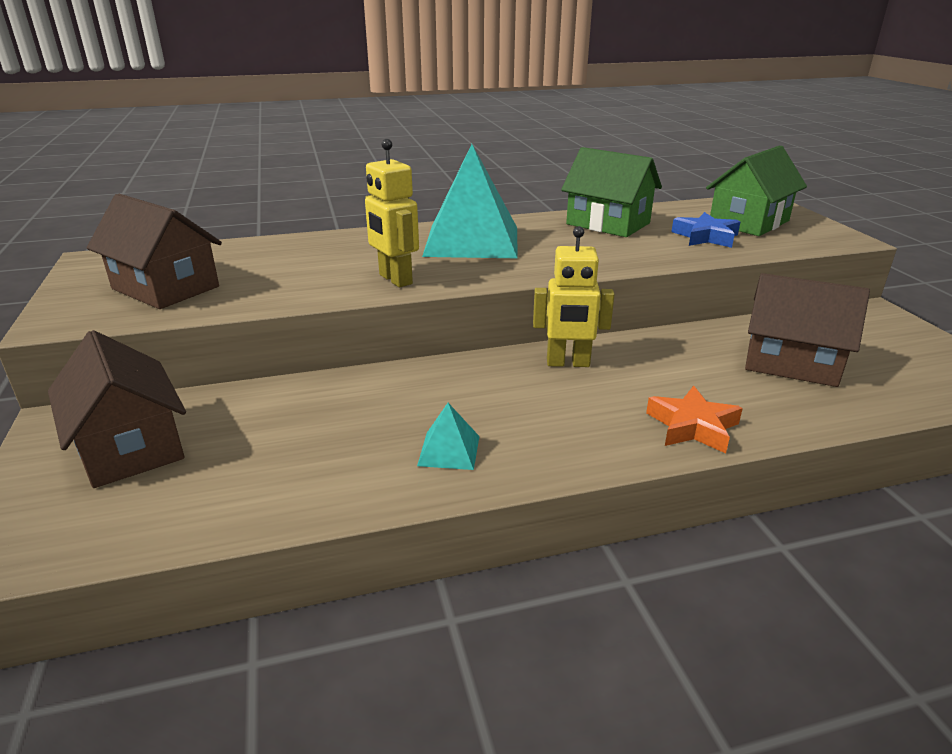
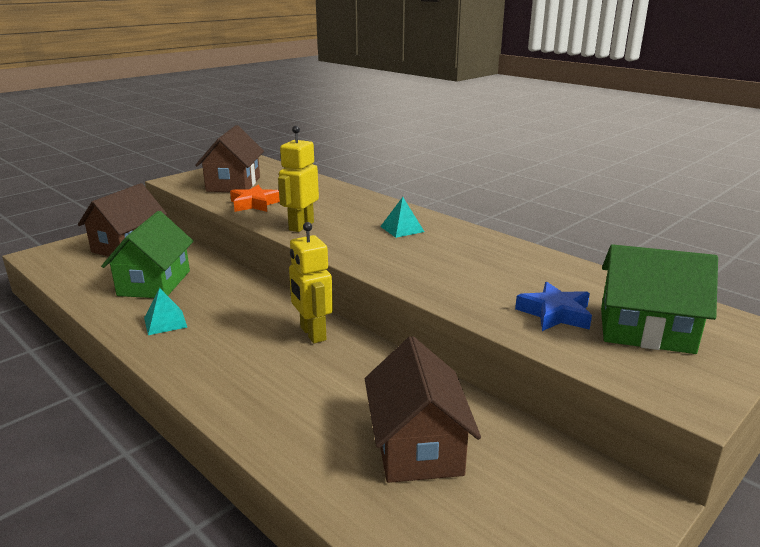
camera: 60 degrees right, 5 degrees down
turquoise pyramid [422,144,518,258] -> turquoise pyramid [380,197,424,238], size x0.42
green house [561,147,662,237] -> green house moved to [101,211,194,298]
orange star [646,386,743,453] -> orange star moved to [230,185,280,212]

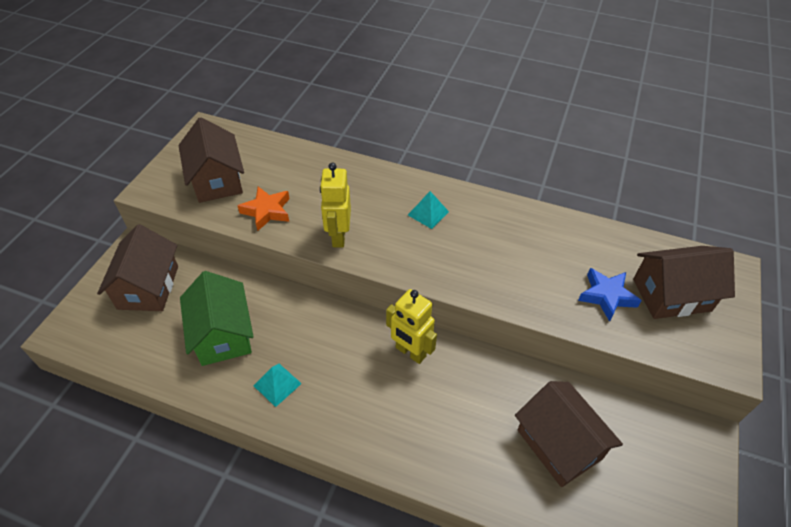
camera: 25 degrees left, 25 degrees up
green house [601,244,718,354] -> brown house [633,246,735,319]

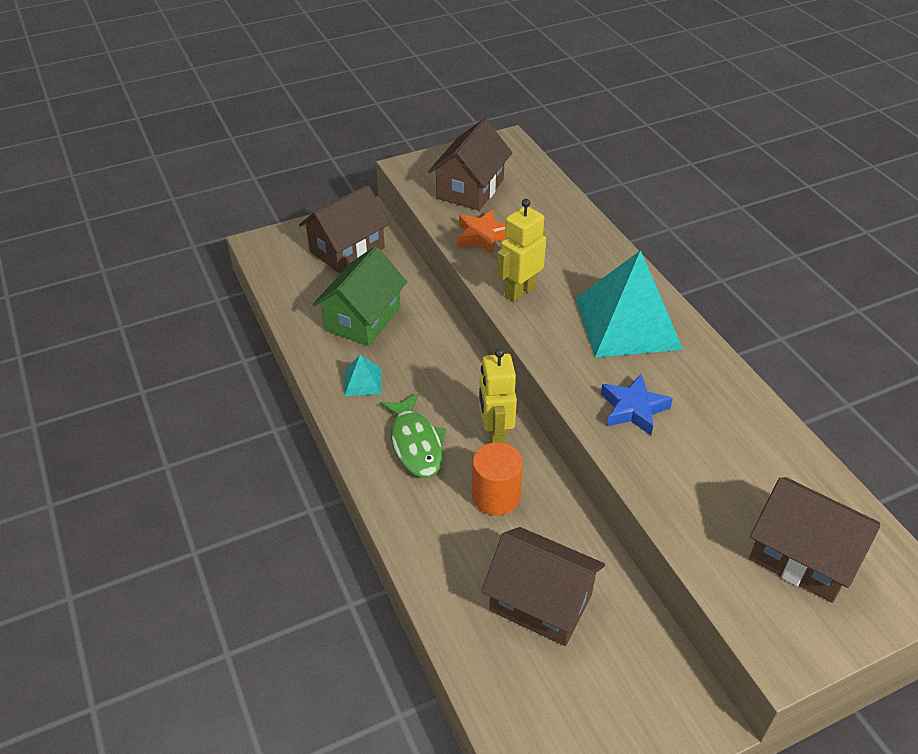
camera: 45 degrees right, 5 degrees down
turquoise pyramid [408,191,449,229] -> turquoise pyramid [576,250,683,358], size x2.36
brown house [515,381,623,487] -> brown house turned 75 degrees counterclockwise [481,527,605,646]
blue star [578,268,642,322] -> blue star moved to [601,374,673,435]
none -> green fish [380,393,446,478]
none -> orange cylinder [472,442,523,516]

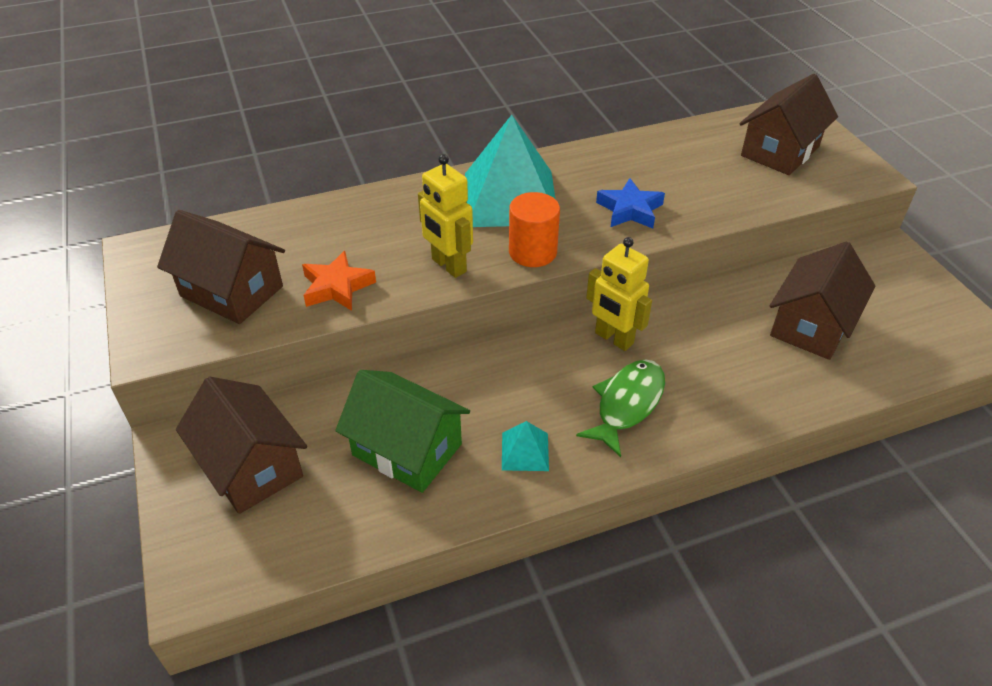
camera: 85 degrees left, 0 degrees up
green fish [380,393,446,478] -> green fish turned 45 degrees counterclockwise [576,360,665,457]
orange cylinder [472,442,523,516] -> orange cylinder moved to [509,192,560,267]
yellow robot [479,348,517,443] -> yellow robot turned 45 degrees clockwise [586,237,652,351]

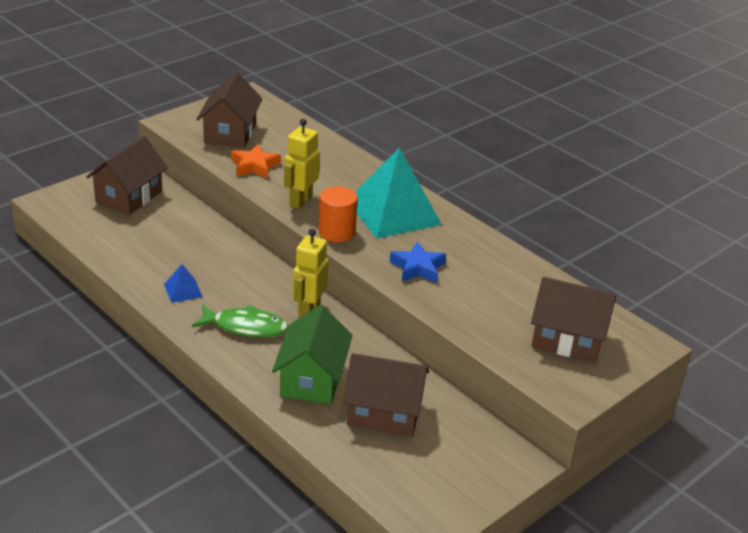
camera: 65 degrees right, 10 degrees down
green house [335,370,470,493] -> green house moved to [272,305,353,404]
turquoise pyramid [502,421,549,471] -> blue pyramid [164,264,203,303]

